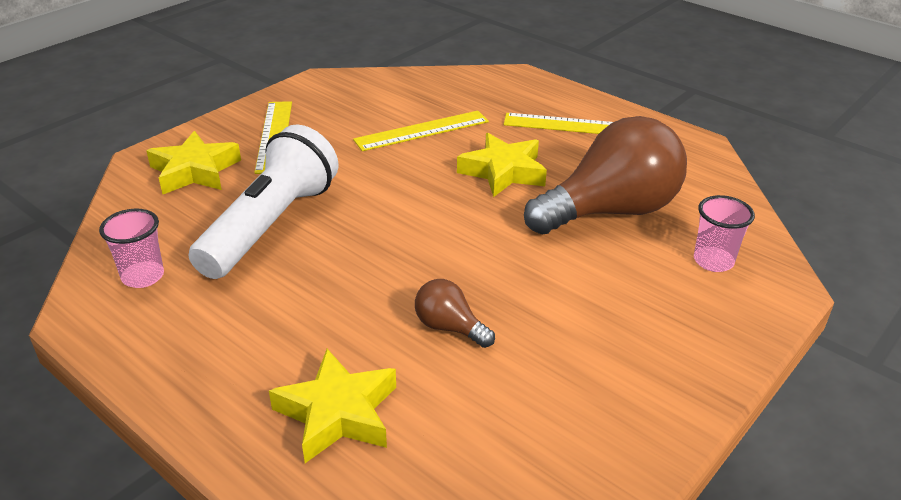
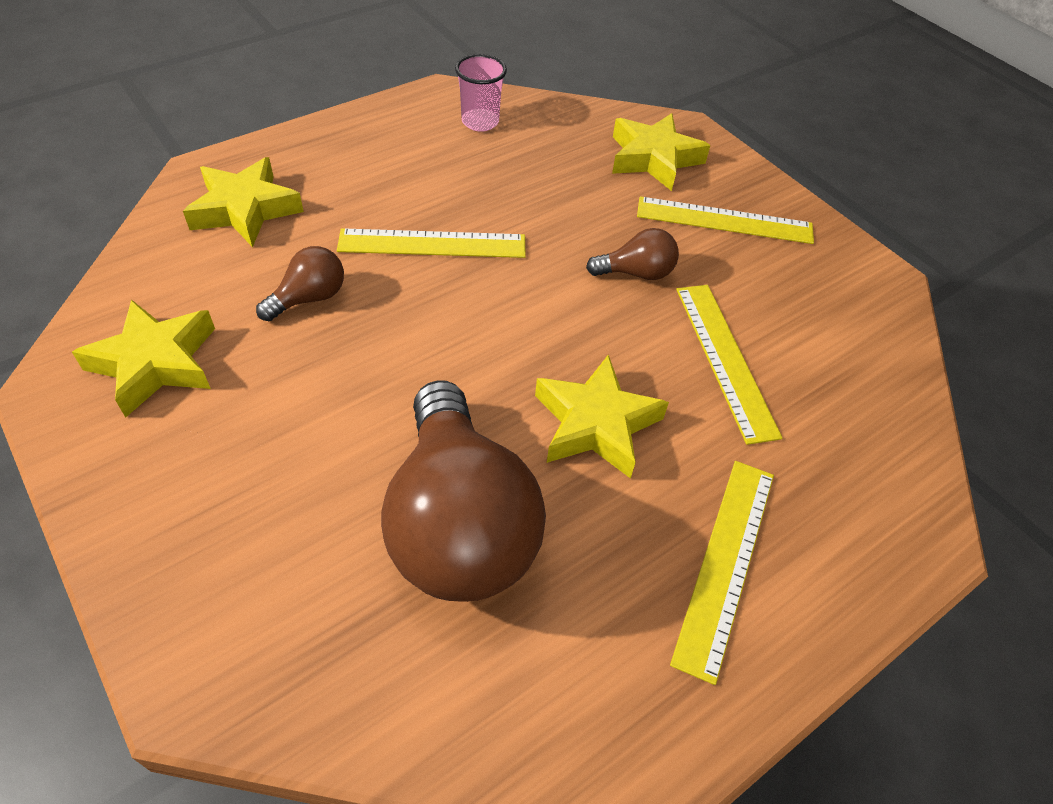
camera: 100 degrees right, 15 degrees up
white flashlight [189,125,338,279] -> none
pink cup [694,195,755,272] -> none
none -> yellow star [72,299,215,418]
none -> yellow ruler [337,228,526,258]
none -> brown light bulb [586,228,679,280]

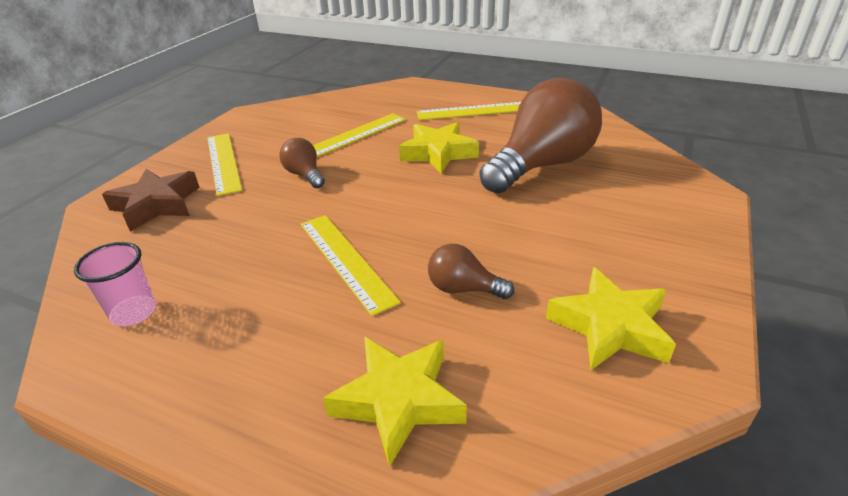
camera: 115 degrees left, 15 degrees down
yellow star [612,113,711,191] -> brown star [102,169,200,232]

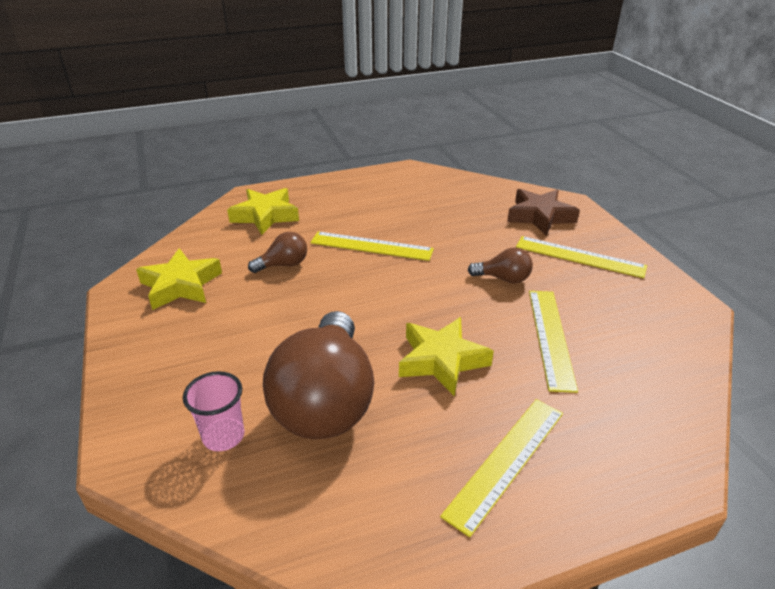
camera: 135 degrees right, 0 degrees up
pink cup [74,242,156,326] -> pink cup moved to [183,371,245,451]

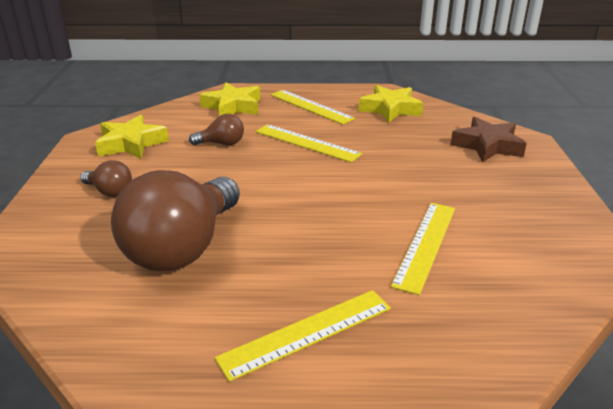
camera: 20 degrees right, 5 degrees down
pink cup [183,371,245,451] -> none
yellow star [399,317,494,397] -> yellow star moved to [359,85,423,123]
brown light bulb [468,247,533,283] -> brown light bulb moved to [80,160,132,197]
yellow ruler [516,236,647,278] -> yellow ruler moved to [270,90,355,125]

